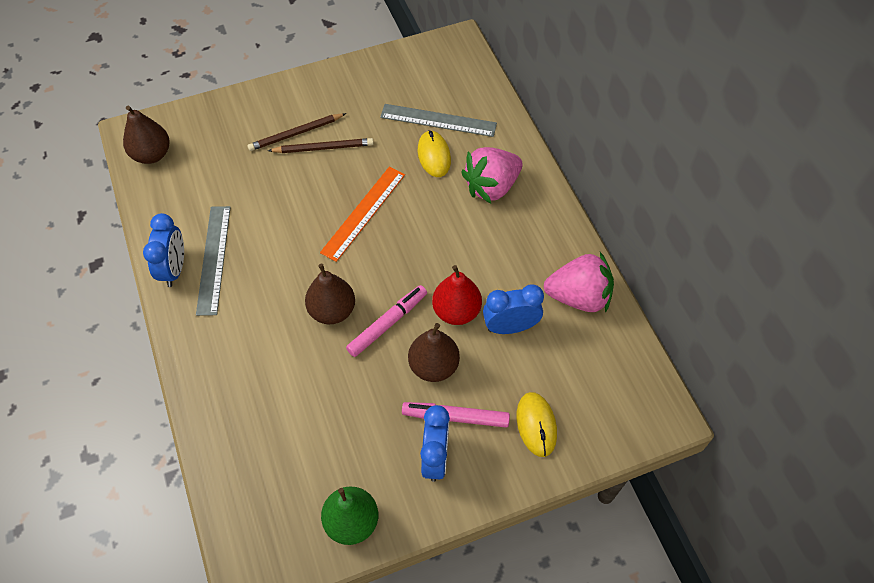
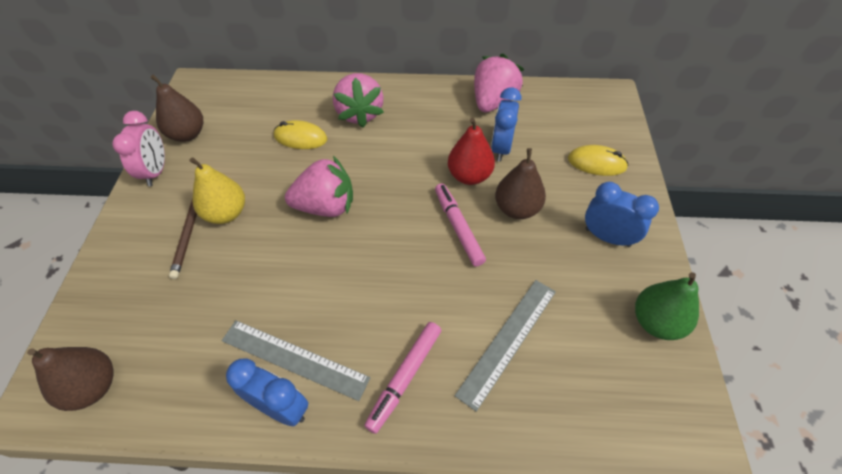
camera: 65 degrees left, 5 degrees down
brown pencil [268,138,374,153] -> yellow pear [189,157,245,224]
brown pear [305,264,355,324] -> brown pear moved to [150,75,203,142]
orange ruler [320,167,405,262] -> pink strawberry [285,156,353,217]
grey ruler [380,104,497,137] -> grey ruler moved to [455,280,556,412]
pink marker [402,402,510,428] -> pink marker moved to [364,322,441,434]
none -> pink clock [112,111,165,186]

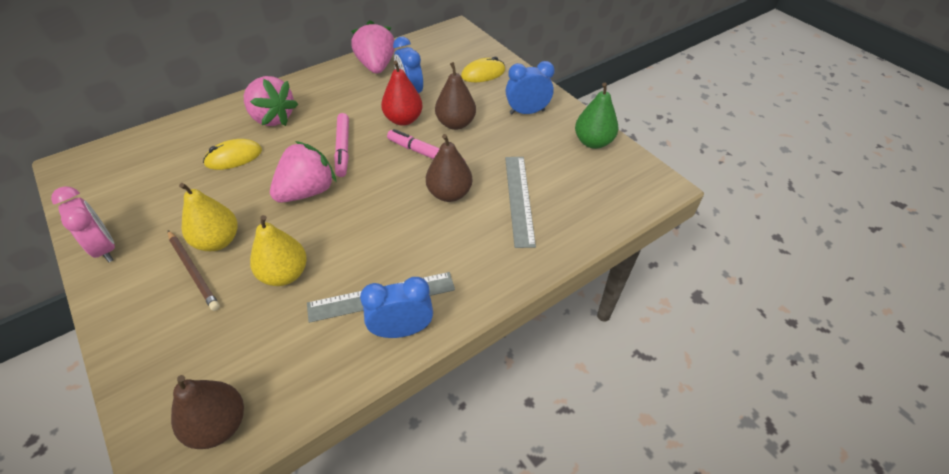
camera: 40 degrees left, 5 degrees down
brown pear [150,75,203,142] -> brown pear moved to [426,134,472,202]
pink marker [364,322,441,434] -> pink marker moved to [334,113,349,177]
none -> yellow pear [250,215,307,286]

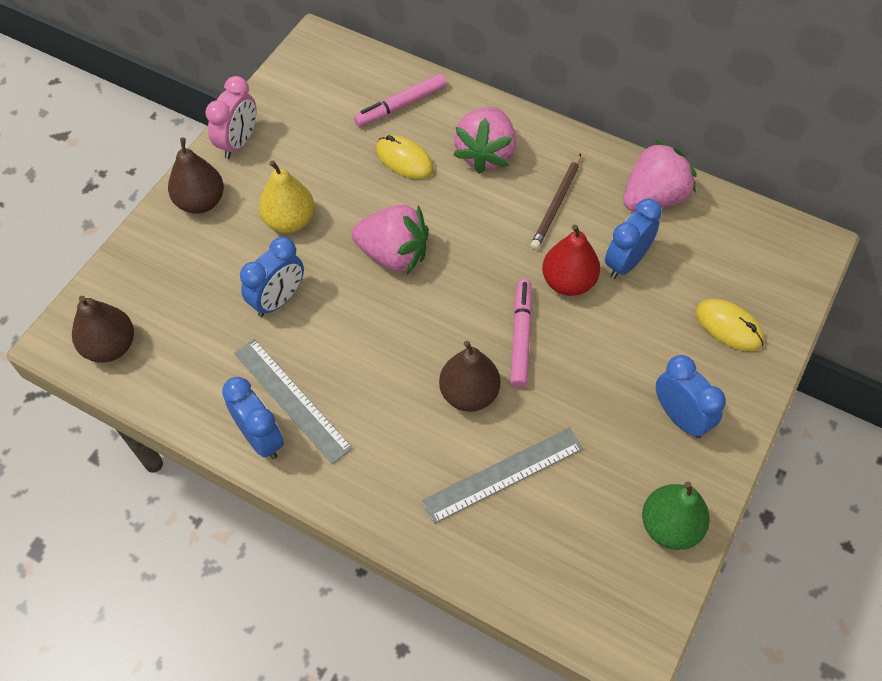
camera: 65 degrees right, 10 degrees up
brown pencil [168,230,220,311] -> brown pencil moved to [531,153,581,250]
yellow pear [250,215,307,286] -> blue clock [240,237,304,317]
pink marker [334,113,349,177] -> pink marker moved to [354,74,447,127]
brown pear [435,62,476,130] -> brown pear moved to [168,137,224,214]

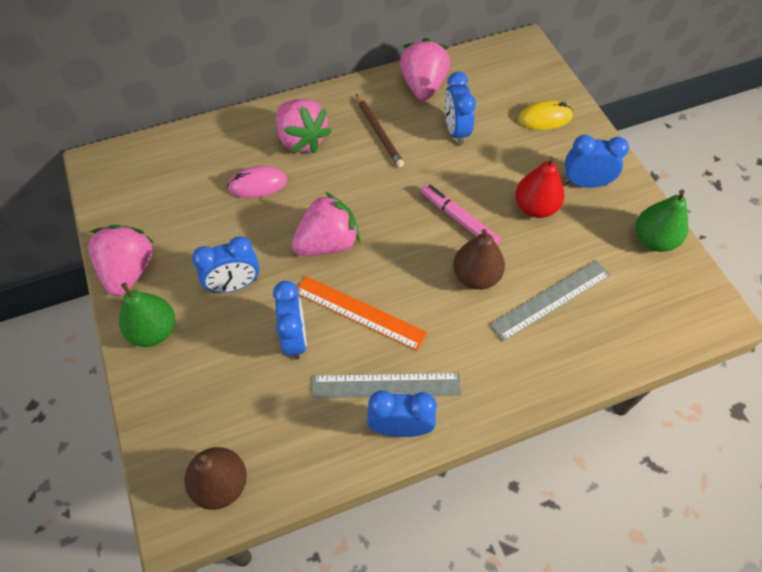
camera: 50 degrees left, 0 degrees up
brown pear [168,137,224,214] -> green pear [119,283,175,347]
pink clock [205,76,256,159] -> pink strawberry [88,225,155,296]
yellow pear [259,160,315,233] -> blue clock [192,236,260,293]
pink marker [354,74,447,127] -> none
yellow mouse [376,135,434,179] -> pink mouse [227,166,287,198]
grey ruler [422,428,583,524] -> grey ruler turned 45 degrees clockwise [490,260,610,341]
red pear [542,224,600,296] -> red pear moved to [515,156,564,218]
none -> orange ruler [298,276,428,351]

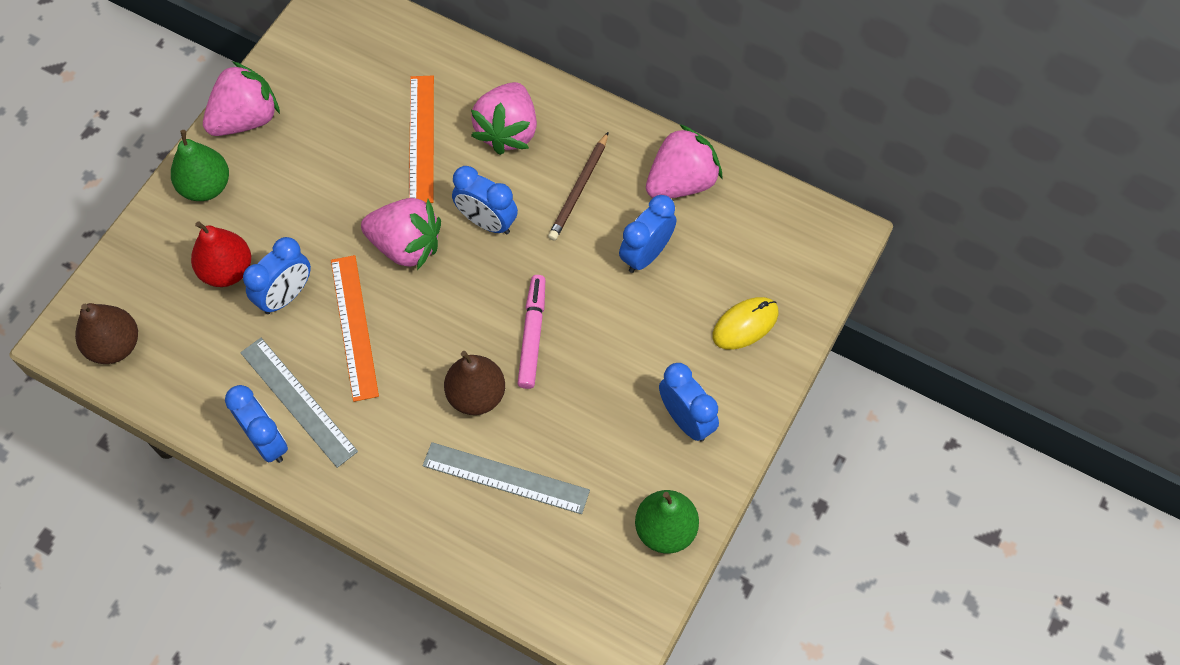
camera: 50 degrees right, 5 degrees up
blue clock [192,236,260,293] -> blue clock moved to [452,166,518,235]
pink mouse [227,166,287,198] -> orange ruler [409,76,434,203]
red pear [515,156,564,218] -> red pear moved to [191,221,251,287]
yellow mouse [518,100,573,130] -> yellow mouse turned 75 degrees counterclockwise [713,297,779,350]

